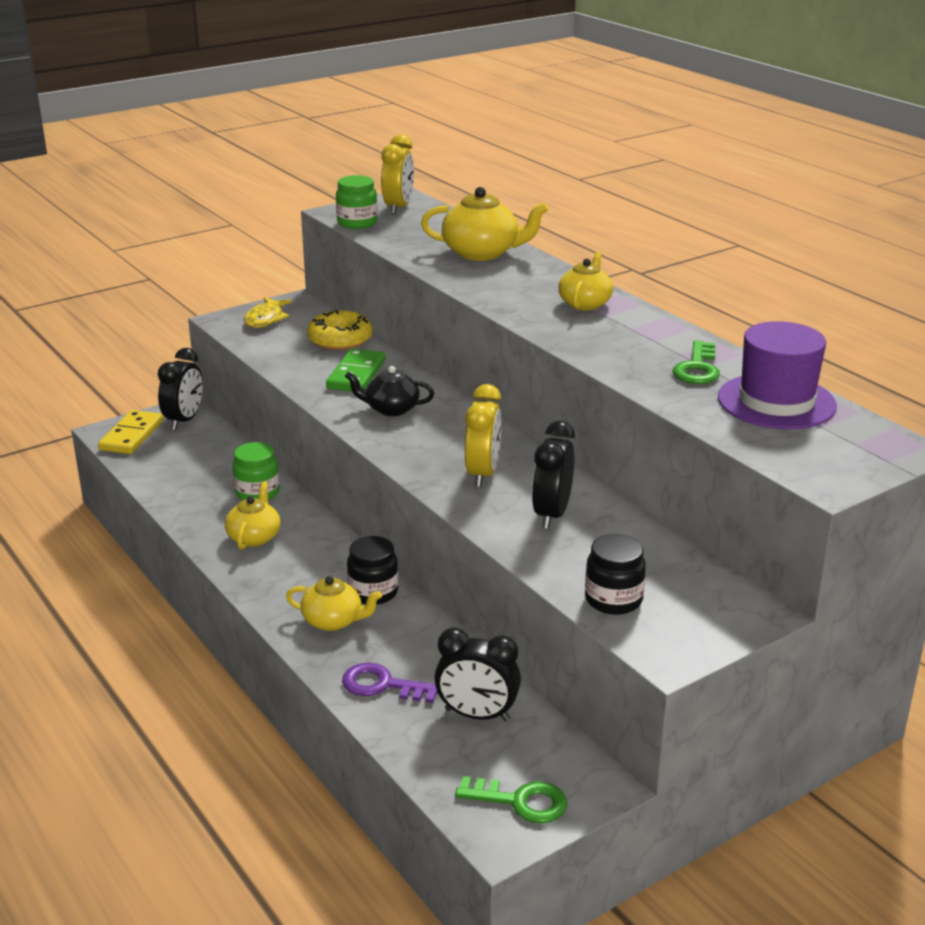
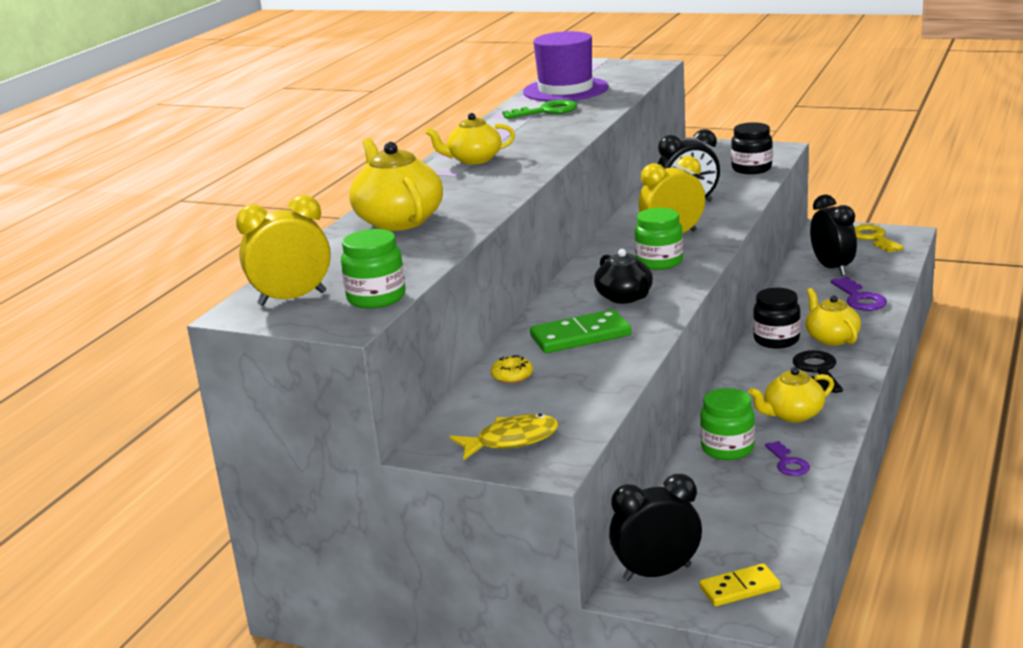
camera: 120 degrees left, 5 degrees down
yellow domino [98,410,163,454] -> yellow domino [699,563,781,606], size x0.66
yellow donut [307,310,373,350] -> yellow donut [491,355,533,383], size x0.49
green key [455,776,567,823] -> yellow key [854,224,904,253]
none -> green jar [635,208,683,270]
none -> purple key [765,441,810,476]
none -> black key [793,350,843,393]

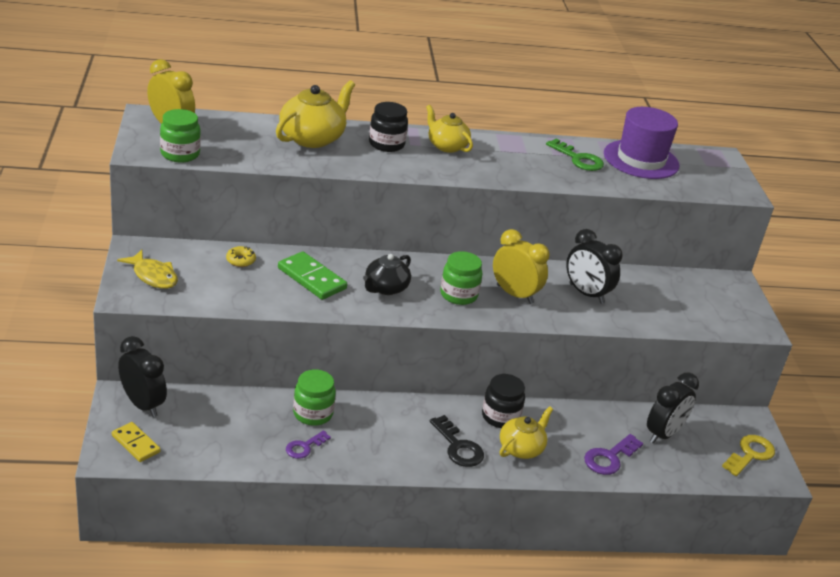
camera: 55 degrees right, 10 degrees up
black jar [731,122,773,174] -> black jar moved to [369,102,408,152]
yellow teapot [748,367,834,422] -> none
black key [793,350,843,393] -> black key turned 90 degrees clockwise [430,415,484,467]

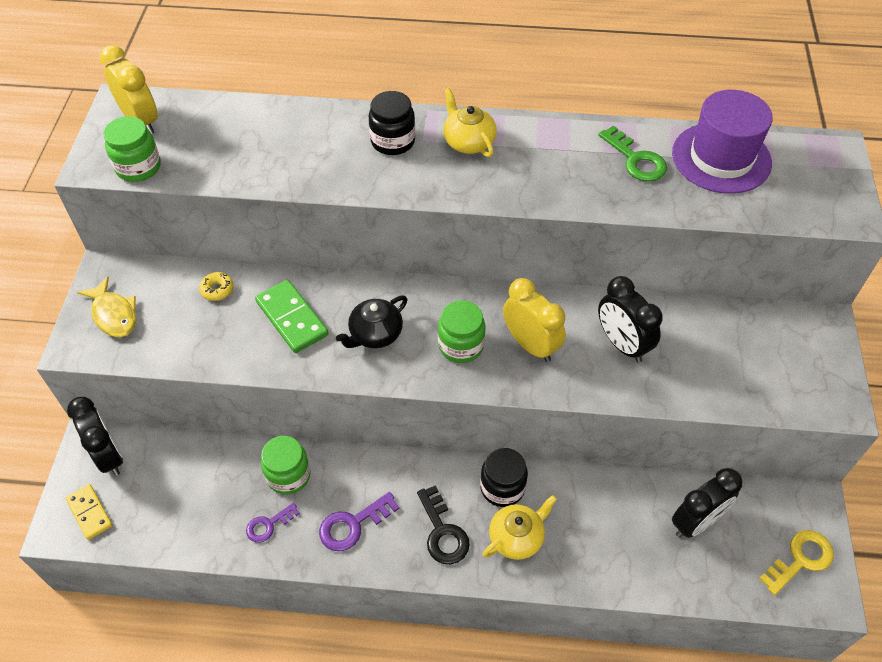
camera: 15 degrees right, 20 degrees up
yellow teapot [276,80,355,148] -> none
purple key [584,434,643,475] -> purple key moved to [319,492,400,551]

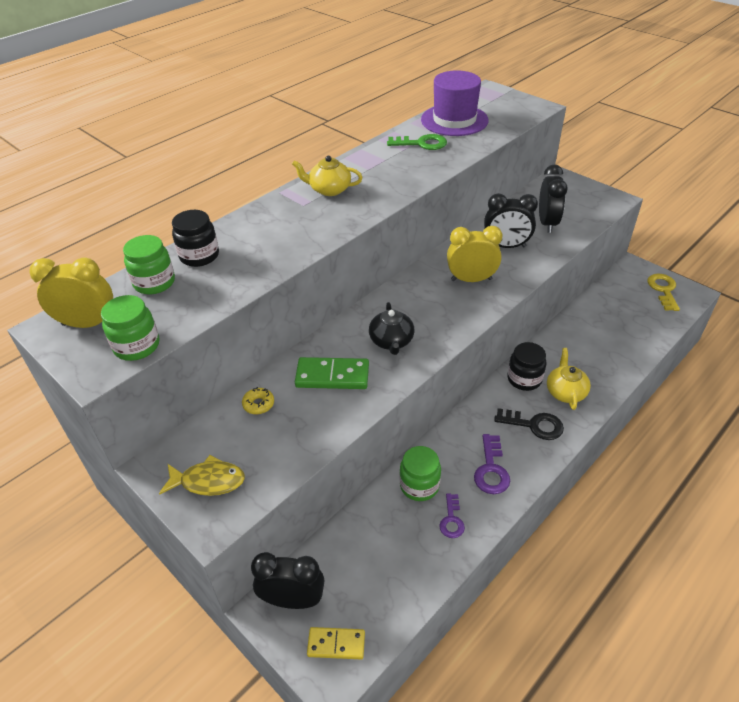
camera: 50 degrees left, 10 degrees down
black jar [369,91,415,155] -> black jar moved to [172,210,219,267]
green jar [438,300,485,363] -> green jar moved to [123,235,175,294]
black clock [672,468,742,538] -> black clock moved to [539,164,568,233]

